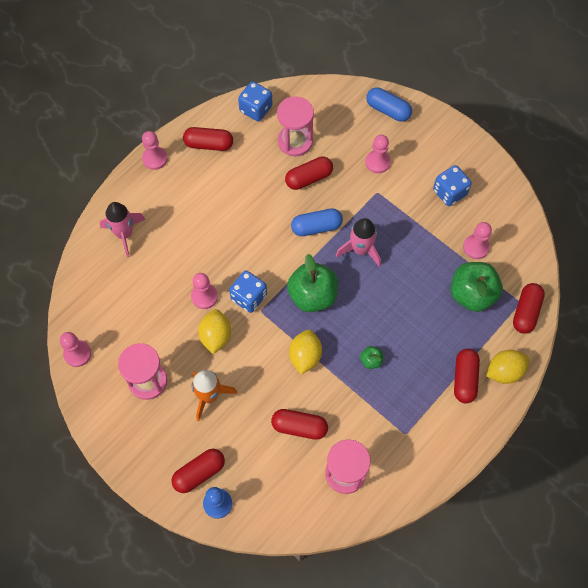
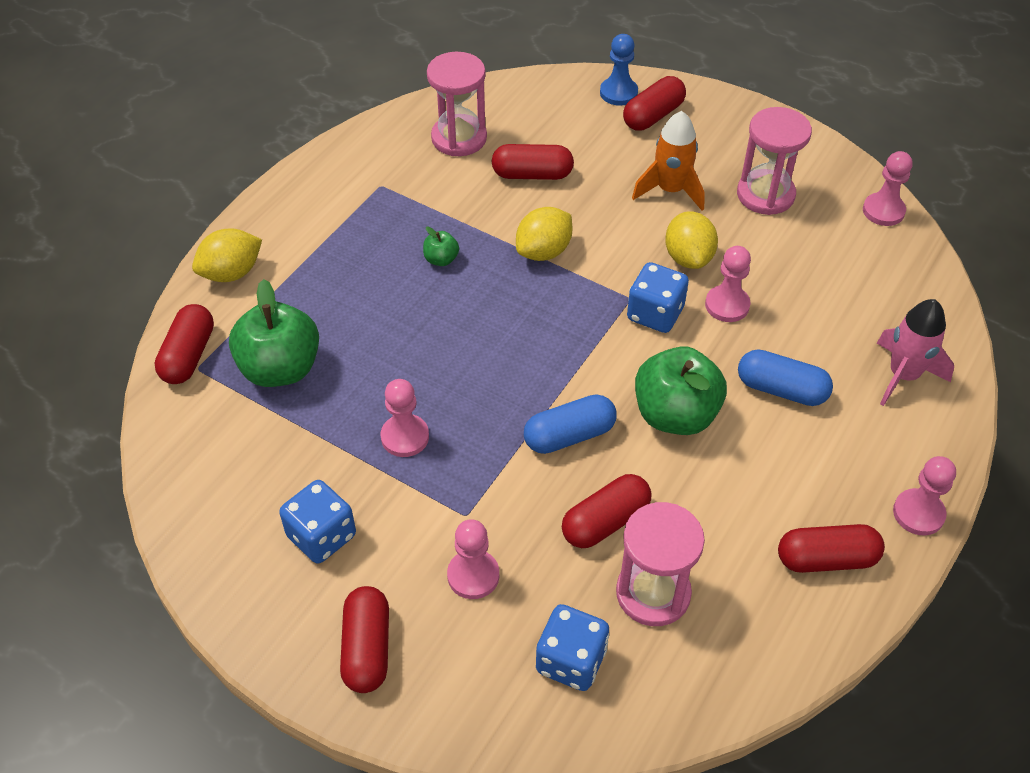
camera: 170 degrees right, 15 degrees down
blue dice [238,81,272,121] -> blue dice moved to [536,604,609,691]
green apple [287,254,338,312] -> green apple moved to [635,346,727,435]
yellow lemon [289,330,322,374] -> yellow lemon turned 45 degrees clockwise [516,207,572,261]
pink rocket [336,218,381,267] -> none
blue capsule [366,87,412,122] -> blue capsule moved to [738,349,833,406]
red capsule [454,349,480,403] -> red capsule moved to [340,586,389,693]
pink pawn [463,222,492,259] -> pink pawn moved to [381,379,429,457]

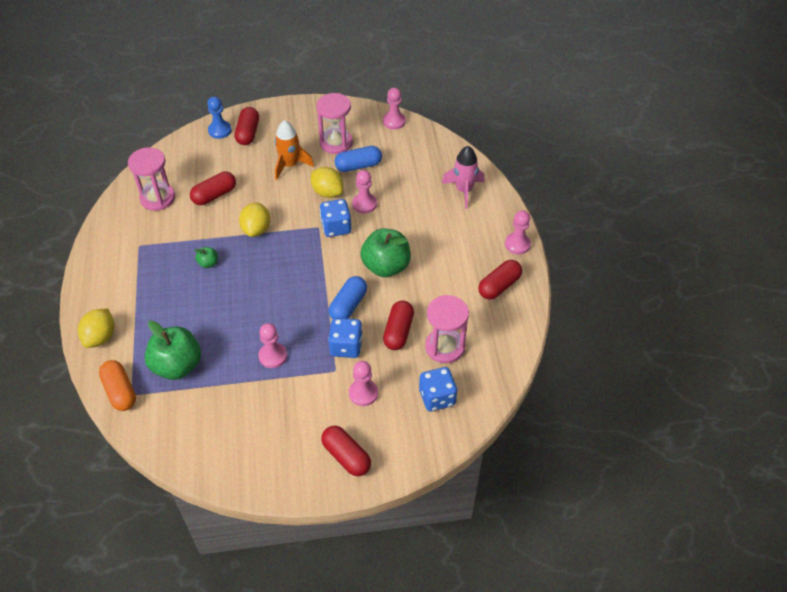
camera: 40 degrees left, 0 degrees up
red capsule [155,304,214,384] -> orange capsule [99,360,136,411]
blue dice [279,480,356,564] -> blue dice moved to [328,318,363,358]
blue capsule [738,349,833,406] -> blue capsule moved to [335,146,382,172]

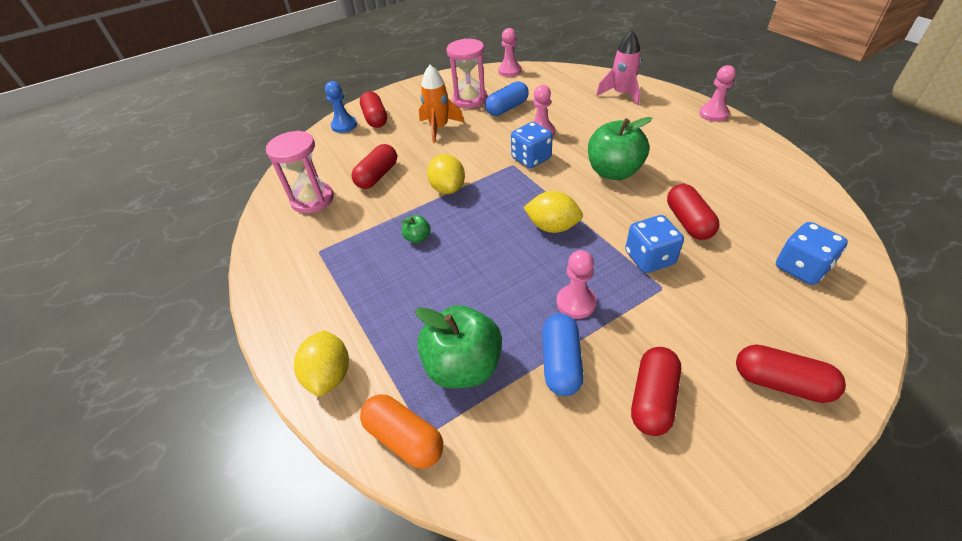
camera: 20 degrees left, 5 degrees down
yellow lemon [311,167,343,198] -> yellow lemon moved to [523,191,583,233]
blue capsule [329,276,367,319] -> blue capsule moved to [542,313,584,396]
pink pawn [349,361,378,406] -> none
pink hourglass [425,295,469,364] -> none
red capsule [478,260,522,300] -> red capsule moved to [631,347,681,436]

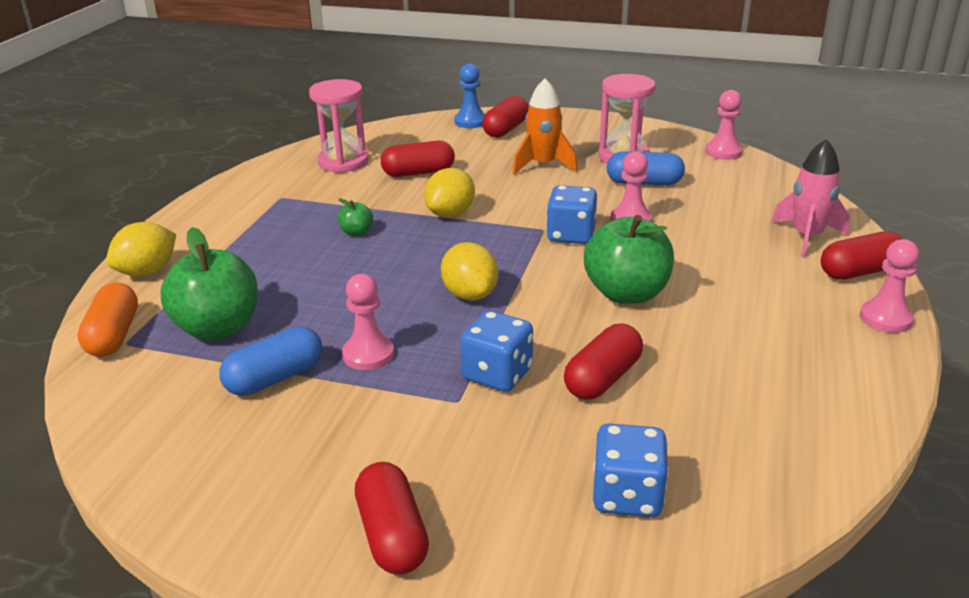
camera: 45 degrees right, 15 degrees down
red capsule [631,347,681,436] -> red capsule moved to [821,231,903,280]

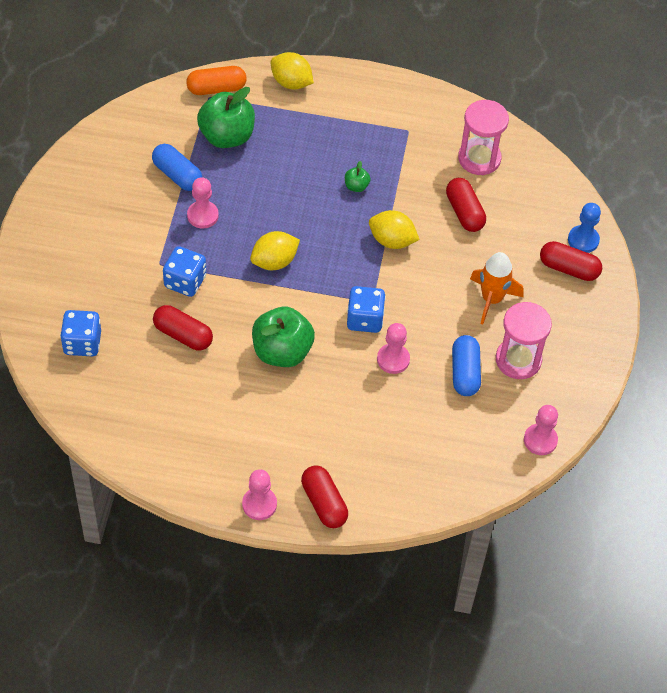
camera: 80 degrees right, 25 degrees up
red capsule [355,462,429,574] -> none
pink rocket [771,139,850,258] -> none

